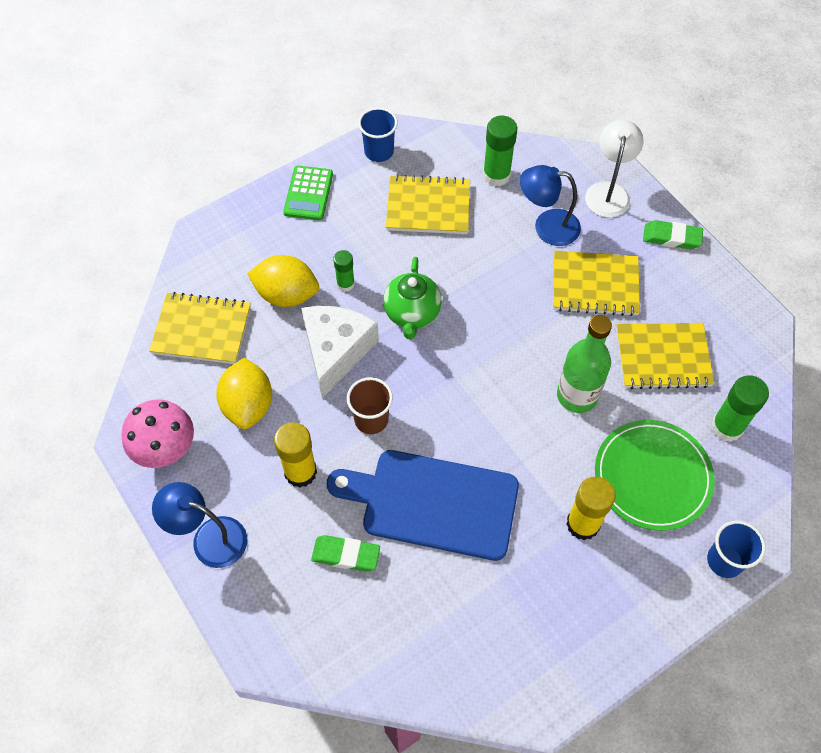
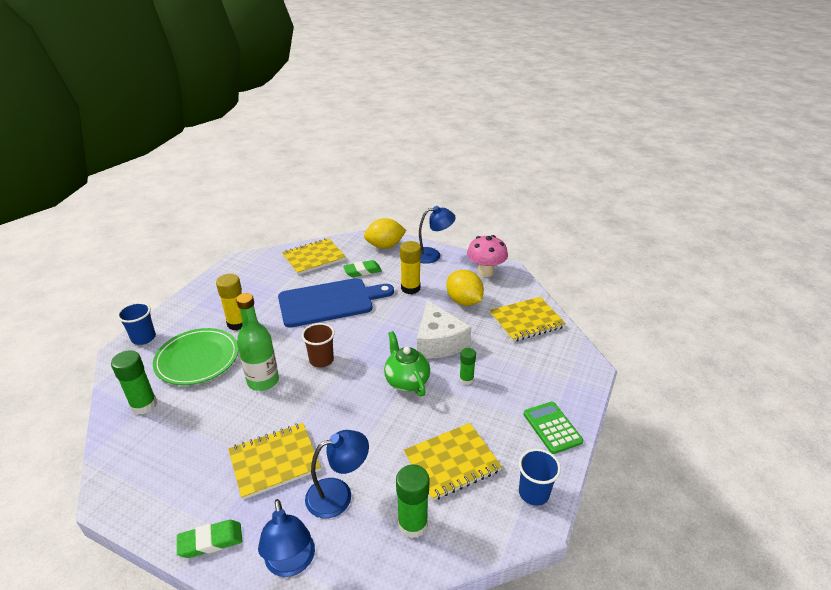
camera: 150 degrees right, 25 degrees down
yellow lemon [247,255,319,307] -> yellow lemon moved to [364,218,406,249]
brown cup [347,377,393,434] -> brown cup moved to [302,323,335,368]
white lamp [585,120,644,218] -> blue lamp [258,499,315,577]
yellow notebook [616,323,714,389] -> yellow notebook moved to [282,238,346,275]

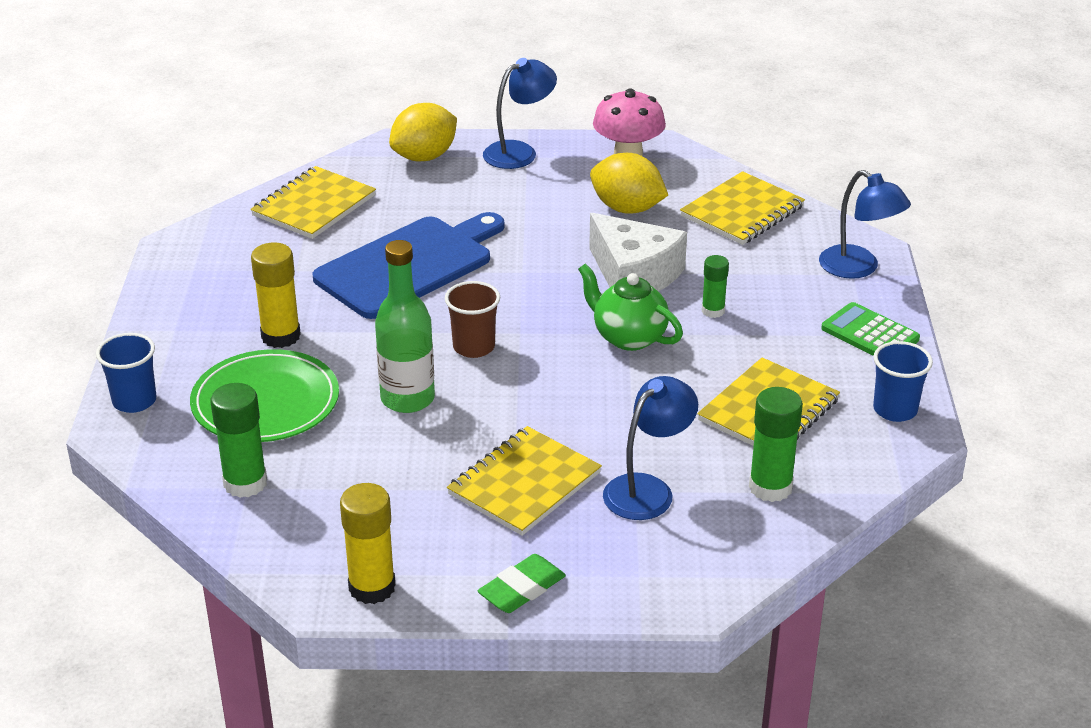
camera: 25 degrees left, 0 degrees up
blue lamp [258,499,315,577] -> blue lamp moved to [819,170,911,279]
green eraser [343,260,382,277] -> none
yellow glue stick [400,241,421,294] -> yellow glue stick moved to [340,483,395,604]

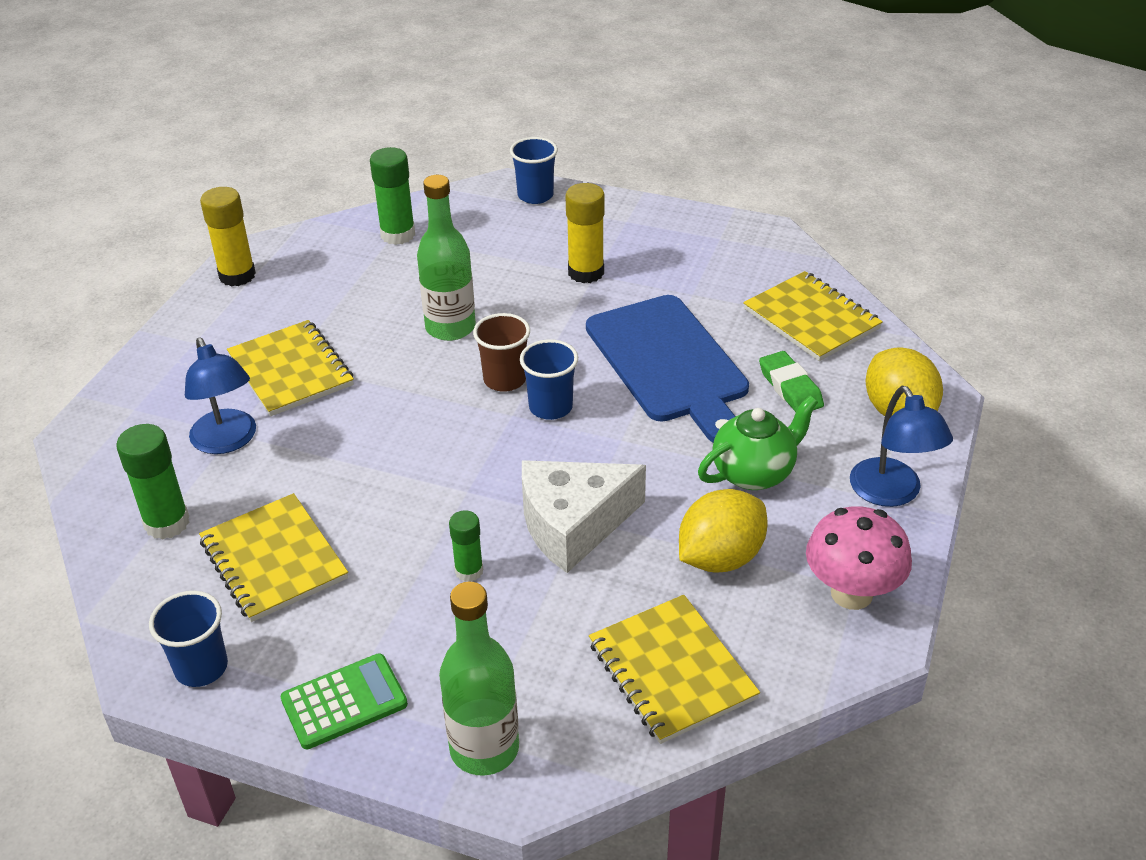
camera: 110 degrees right, 5 degrees up
green plate [190,349,339,442] -> none
green eraser [478,554,566,613] -> green eraser moved to [759,351,824,412]
green teapot [578,263,683,351] -> green teapot moved to [698,395,818,490]
blue lamp [819,170,911,279] -> green bottle [439,582,519,775]
none -> blue cup [520,339,578,420]

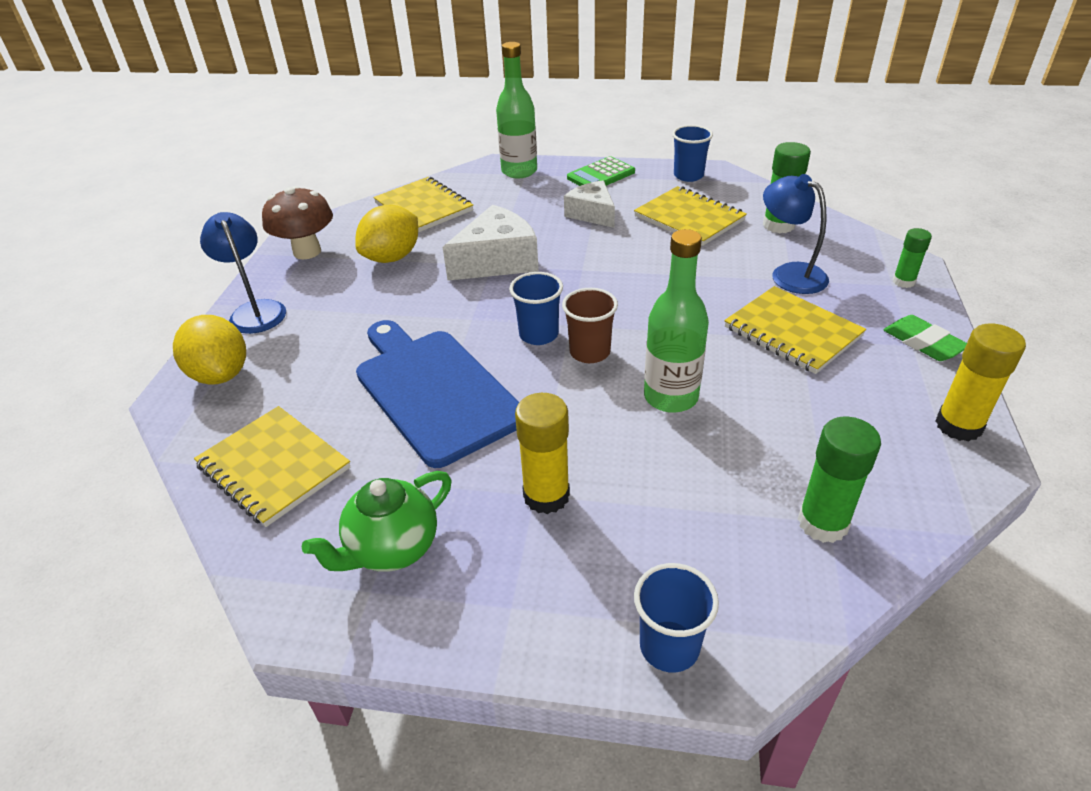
camera: 170 degrees right, 0 degrees up
green glue stick [449,510,483,582] -> green glue stick moved to [893,228,932,288]
green teapot [698,395,818,490] -> green teapot moved to [302,471,451,572]
green eraser [759,351,824,412] -> green eraser moved to [884,315,967,361]
pink mushroom [806,506,912,610] -> brown mushroom [262,186,333,259]
none -> white cheese [564,181,615,228]

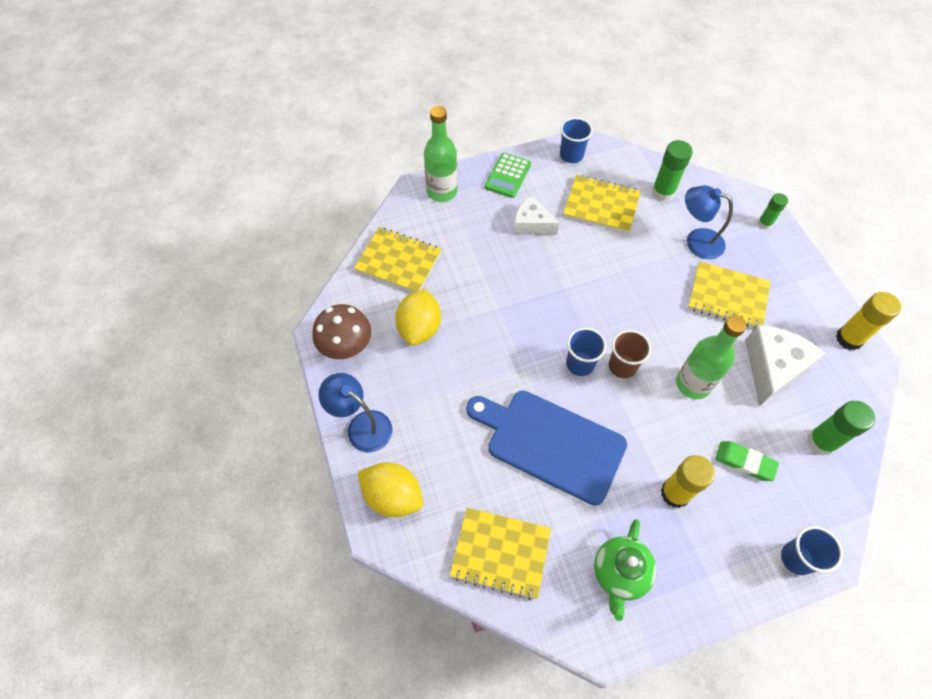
camera: 30 degrees left, 20 degrees up
white cheese [443,205,539,281] -> white cheese moved to [745,325,826,406]
green eraser [884,315,967,361] -> green eraser moved to [715,441,779,481]

